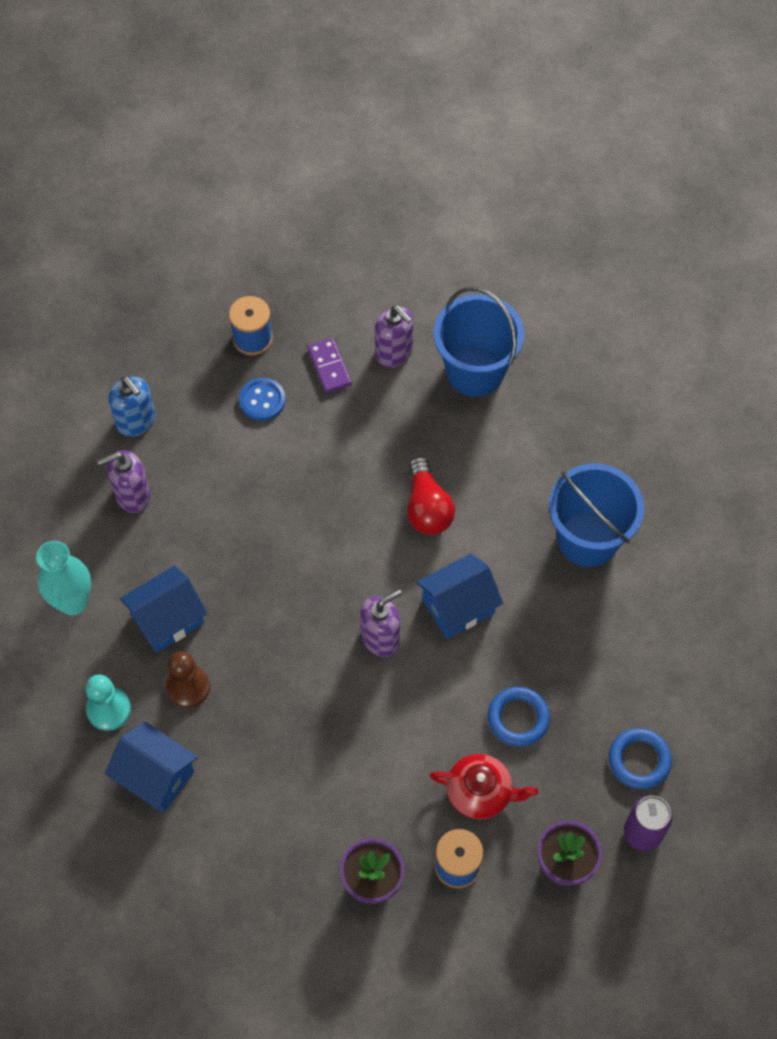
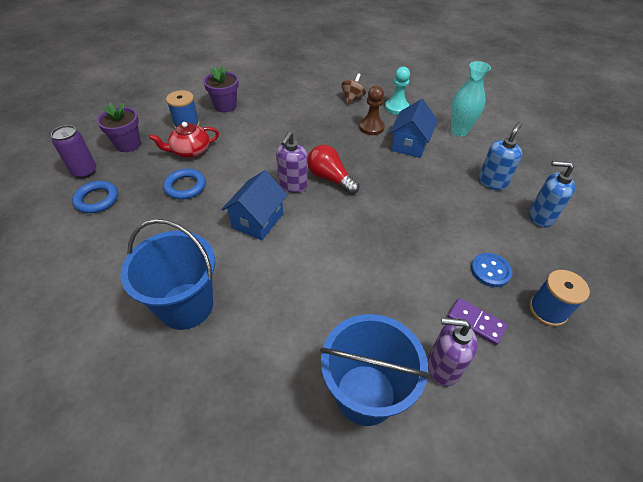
camera: 145 degrees right, 15 degrees down
purple soap dispenser [97,450,150,513] -> blue soap dispenser [479,122,522,190]
blue house [105,722,198,812] -> brown spinning top [341,73,366,104]
red light bulb [407,457,455,535] -> red light bulb moved to [307,145,359,195]

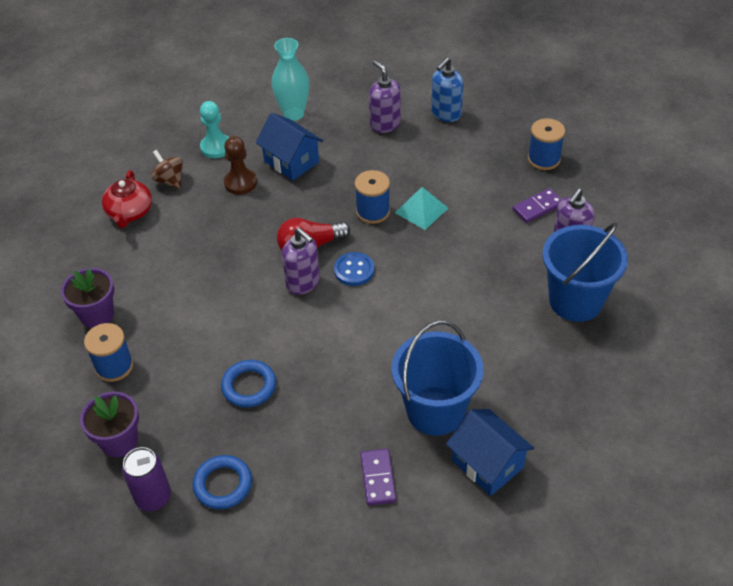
camera: 65 degrees left, 0 degrees up
red teapot [149,122,219,158] -> red teapot moved to [102,170,152,228]
blue house [221,170,287,240] -> blue house moved to [446,409,534,496]
blue button [471,253,512,287] -> blue button moved to [334,252,375,286]
blue soap dispenser [479,122,522,190] -> purple soap dispenser [369,60,401,133]
none -> blue spool [355,170,390,224]
none -> purple domino [360,449,396,505]
none -> turquoise pyramid [395,187,448,230]

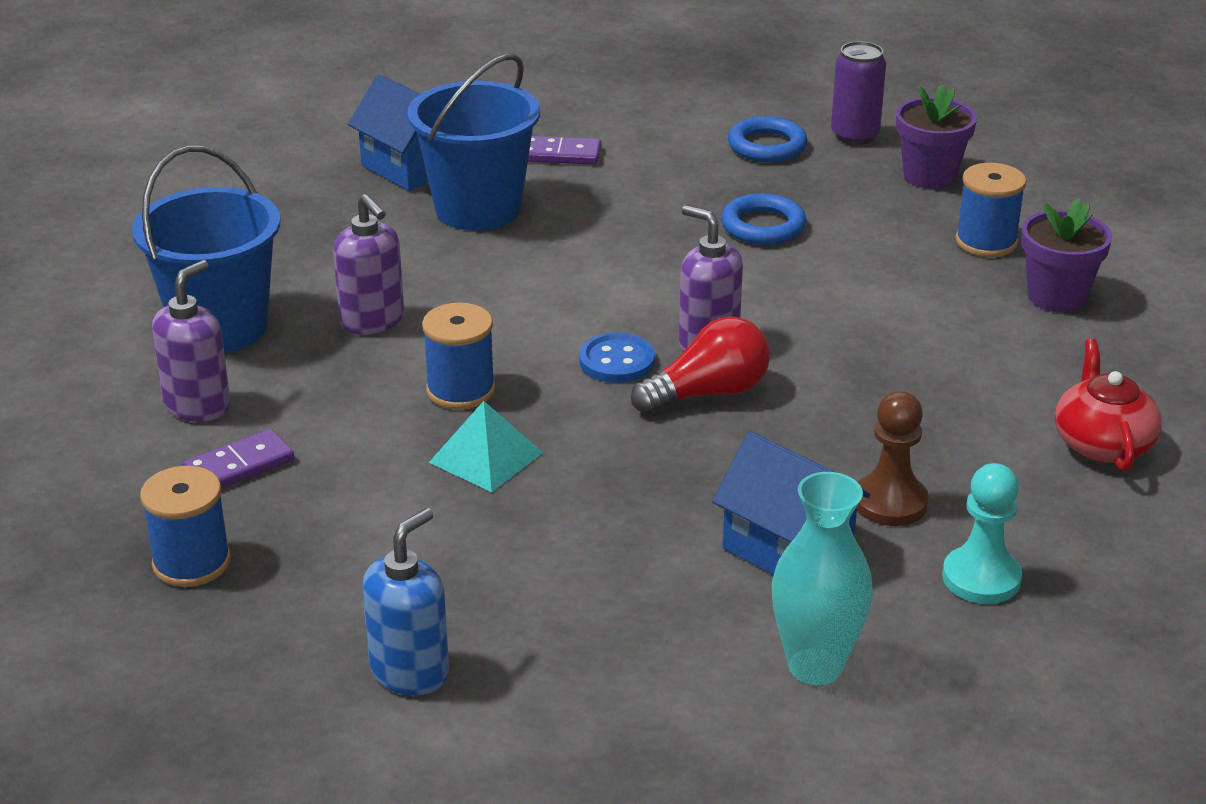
camera: 175 degrees right, 15 degrees down
brown spinning top [151,150,183,189] -> none
blue spool [355,170,390,224] -> blue spool moved to [422,303,495,409]
purple domino [360,449,396,505] -> purple domino turned 75 degrees counterclockwise [528,136,601,165]
purple soap dispenser [369,60,401,133] -> purple soap dispenser moved to [333,194,404,335]

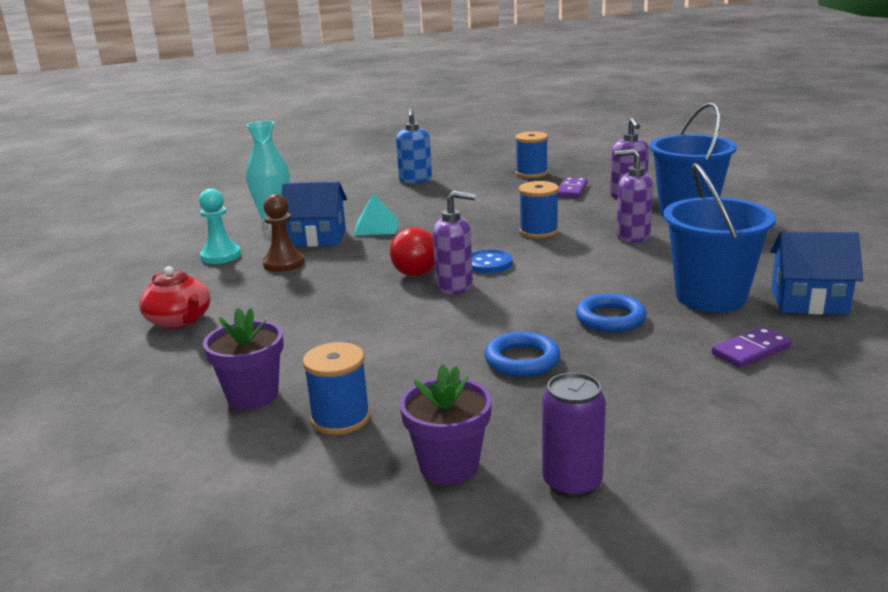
camera: 145 degrees right, 10 degrees down
turquoise pyramid [429,401,543,492] -> turquoise pyramid moved to [353,193,399,236]
blue ring [728,116,808,162] -> blue ring moved to [576,293,647,332]

